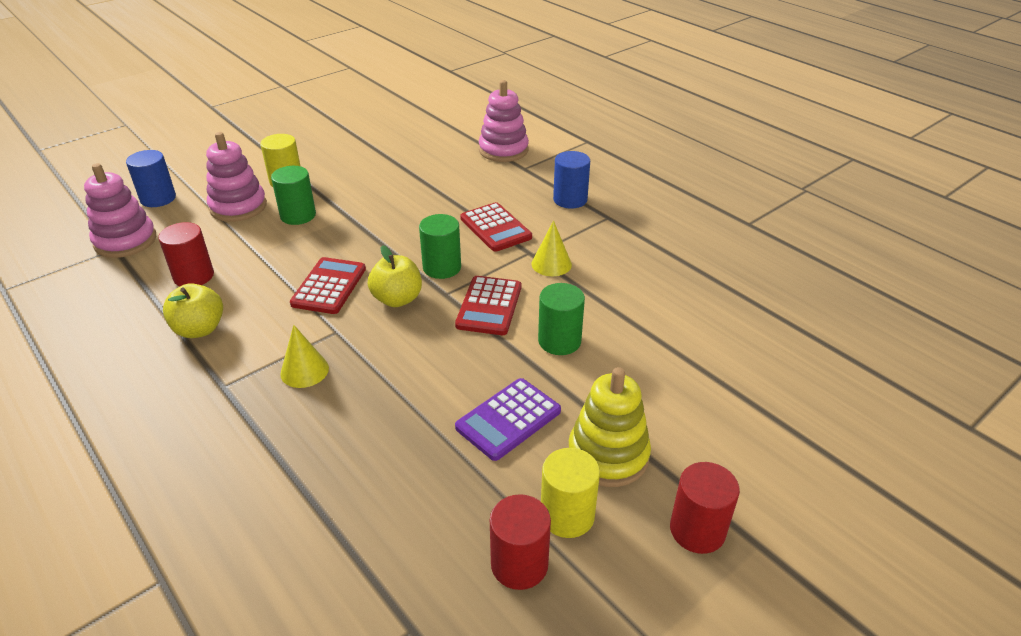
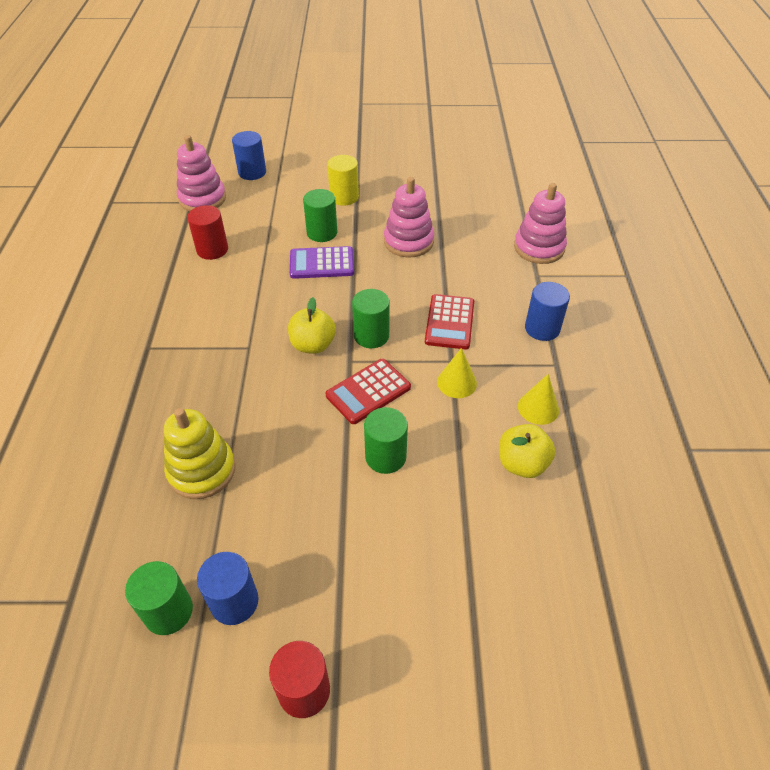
camera: 40 degrees right, 10 degrees up
yellow apple [163,283,223,338] -> yellow apple moved to [499,424,555,478]
pink stacking toy [206,132,267,222] -> pink stacking toy moved to [384,177,434,257]
yellow cone [280,325,329,388] -> yellow cone moved to [518,374,559,425]
red calculator [290,257,366,314] -> none
purple calculator [455,378,561,461] -> purple calculator moved to [290,246,354,279]
red cylinder [490,494,551,590] -> green cylinder [125,561,193,635]
yellow cylinder [541,448,600,538] -> blue cylinder [197,552,259,625]
yellow stacking toy [568,367,651,487] -> yellow stacking toy moved to [164,408,235,499]

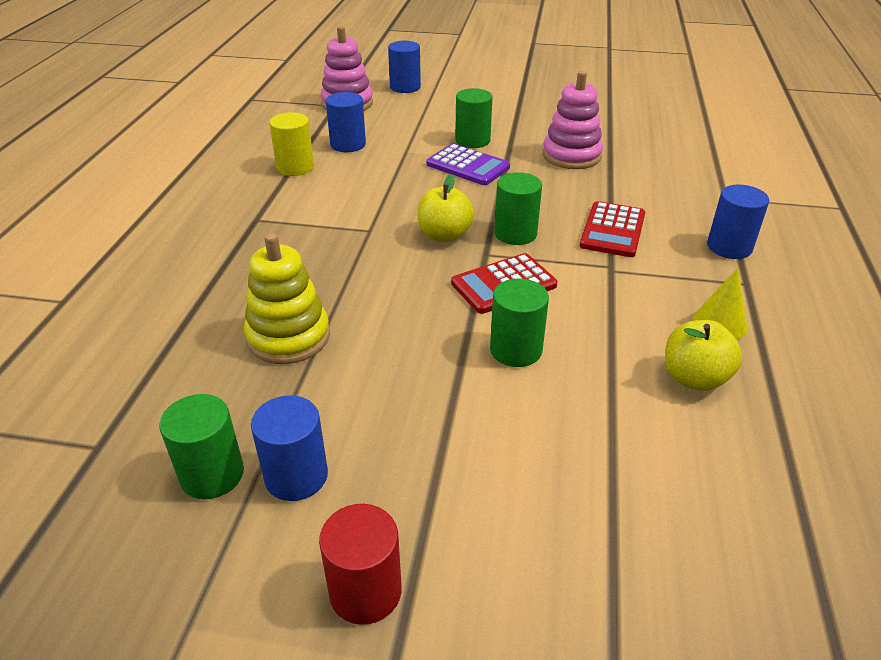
camera: 10 degrees right, 10 degrees down
red cylinder [187,205,228,260] -> blue cylinder [326,92,366,152]
purple calculator [290,246,354,279] -> purple calculator turned 150 degrees counterclockwise [426,144,510,185]
yellow cylinder [327,155,359,206] -> yellow cylinder moved to [269,112,314,176]
yellow cone [437,348,477,398] -> none
pink stacking toy [514,183,567,264] -> none

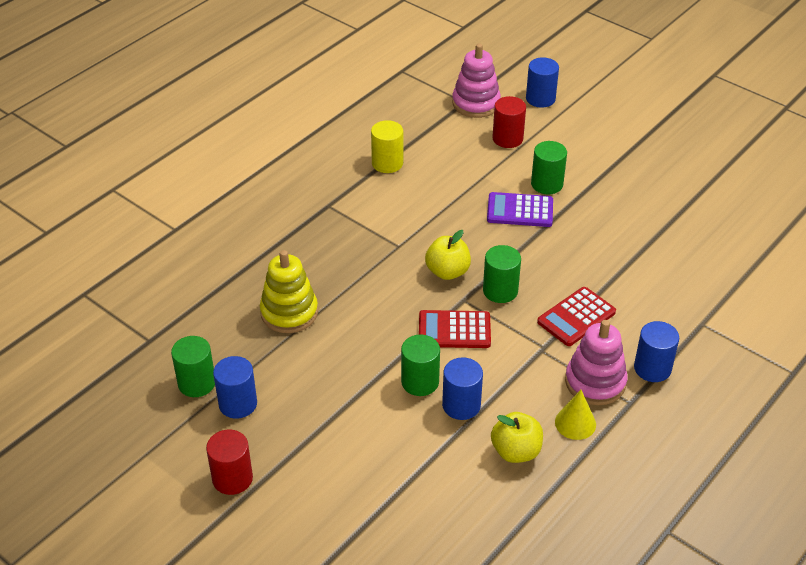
camera: 30 degrees right, 5 degrees up
blue cylinder [326,92,366,152] -> blue cylinder moved to [442,357,483,420]
purple calculator [426,144,510,185] -> purple calculator turned 120 degrees clockwise [487,192,553,227]
pink stacking toy [543,71,603,169] -> pink stacking toy moved to [565,320,627,405]
none -> red cylinder [492,96,526,148]

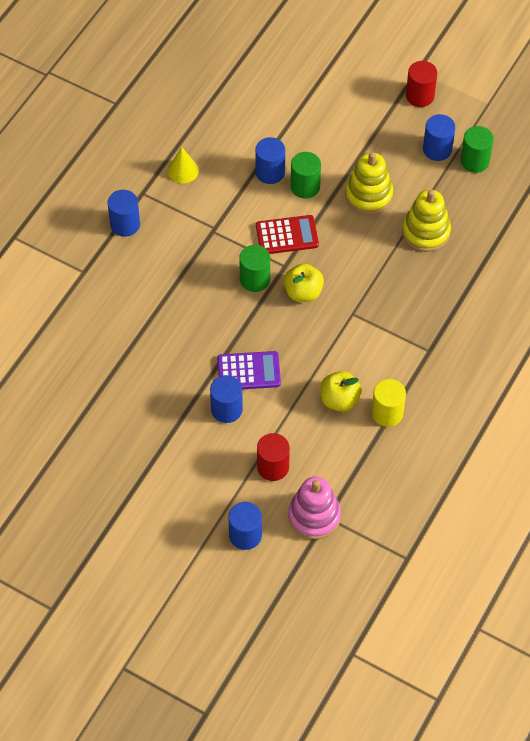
camera: 170 degrees right, 15 degrees up
yellow apple [491,412,543,463] -> yellow apple moved to [321,371,362,412]
green cylinder [531,141,567,195] -> blue cylinder [210,375,243,423]
red calculator [537,287,616,346] -> none
pink stacking toy [565,320,627,405] -> none
none -> yellow stacking toy [345,152,393,215]

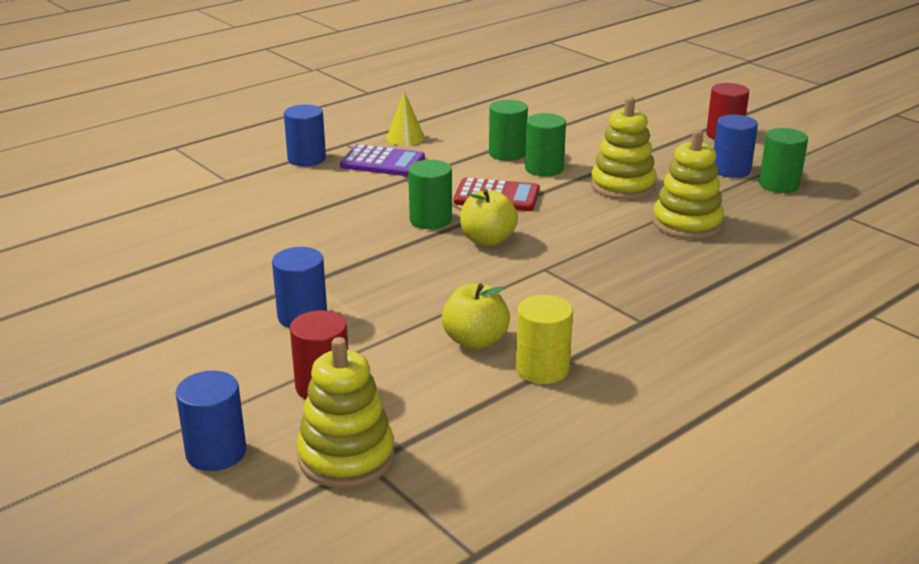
camera: 20 degrees right, 30 degrees down
purple calculator [217,351,281,389] -> purple calculator moved to [340,144,425,176]
blue cylinder [255,137,285,184] -> green cylinder [489,100,528,161]
pink stacking toy [288,477,341,540] -> yellow stacking toy [296,337,395,488]

